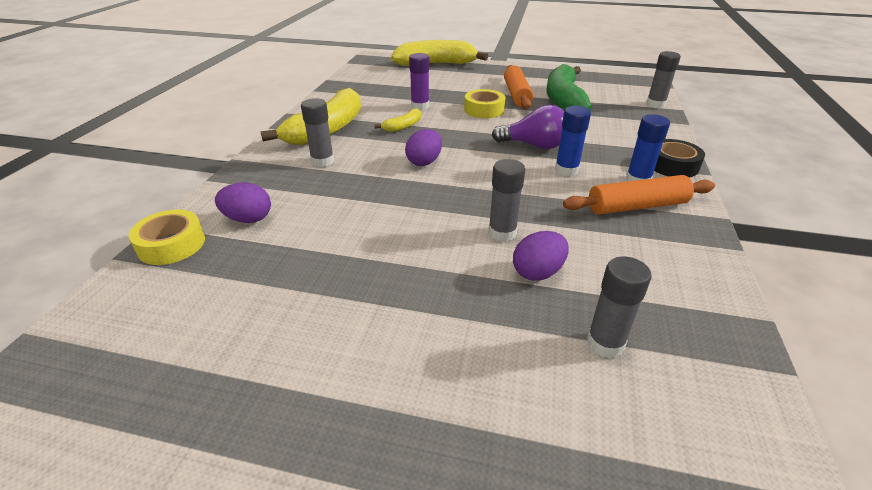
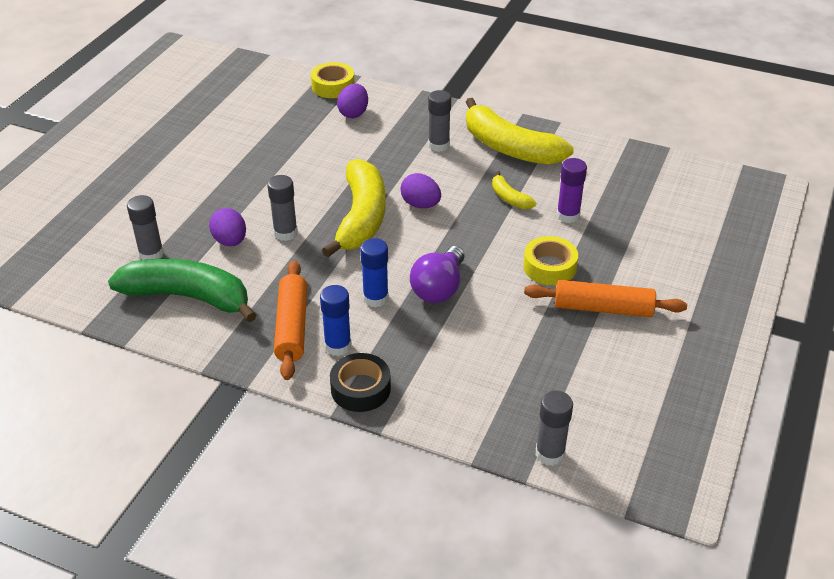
camera: 100 degrees right, 5 degrees up
yellow banana [391,40,488,66] -> yellow banana moved to [322,159,385,257]
green banana [546,64,592,111] -> green banana moved to [108,259,257,322]

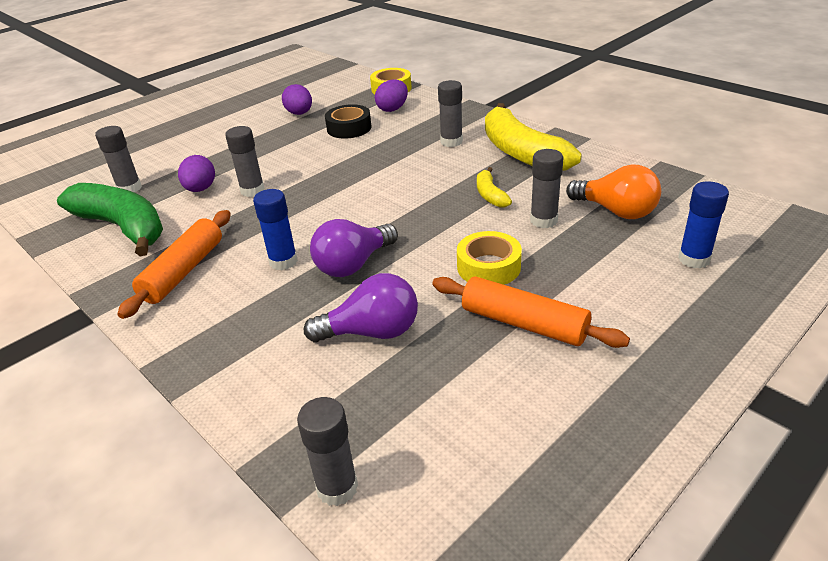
camera: 25 degrees right, 5 degrees down
blue glue stick [320,285,352,356] -> blue glue stick moved to [678,181,729,268]
yellow banana [322,159,385,257] -> none
black tape [330,353,391,412] -> black tape moved to [325,104,372,139]
purple egg [400,173,441,208] -> purple egg moved to [282,84,312,115]
purple glue stick [557,158,587,223] -> grey glue stick [530,149,564,228]
none -> purple light bulb [304,273,418,342]
none -> orange light bulb [566,164,661,219]

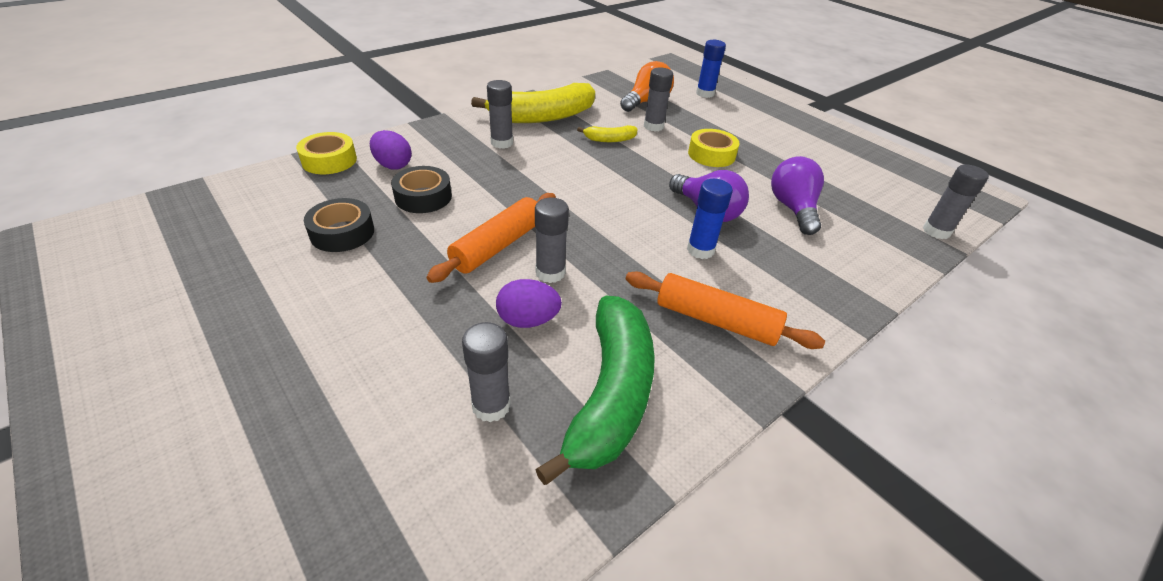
camera: 90 degrees left, 5 degrees up
green banana [57,183,163,256] -> green banana turned 150 degrees clockwise [535,296,655,485]
purple egg [282,84,312,115] -> black tape [304,198,374,252]
orange rolling pin [432,277,630,348] -> orange rolling pin moved to [427,193,556,283]

